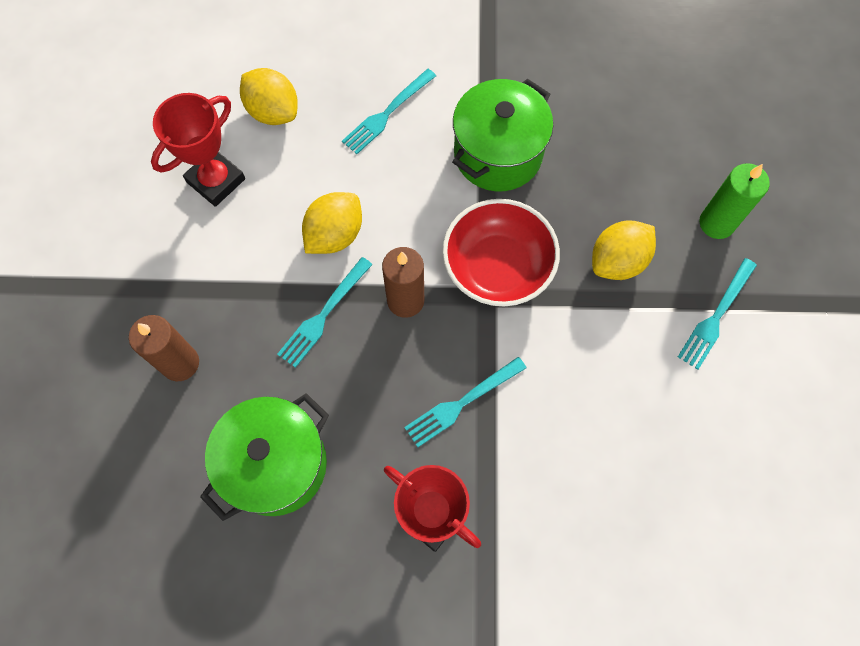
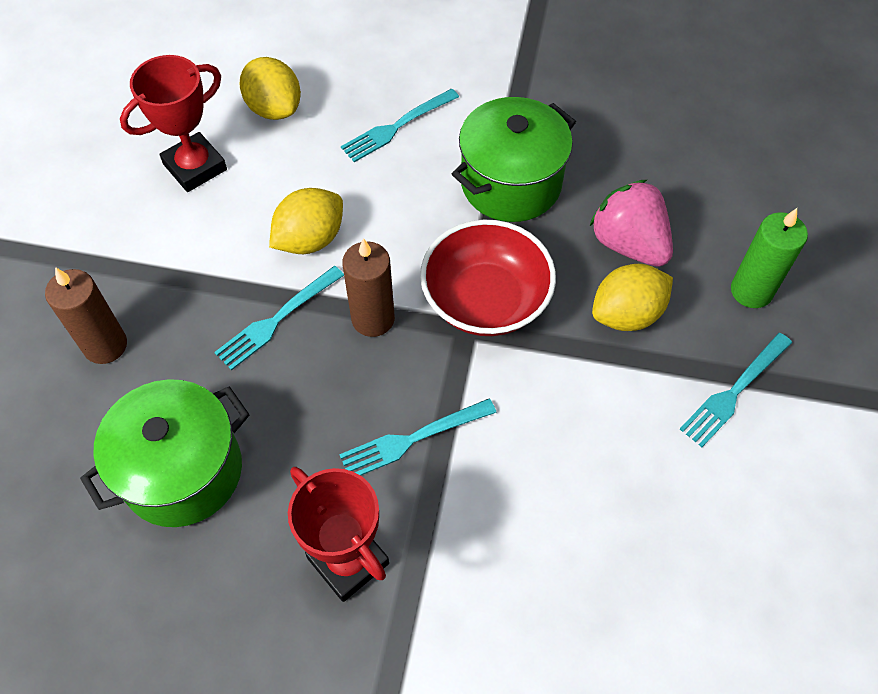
camera: 10 degrees right, 10 degrees down
none -> pink strawberry [589,180,673,267]

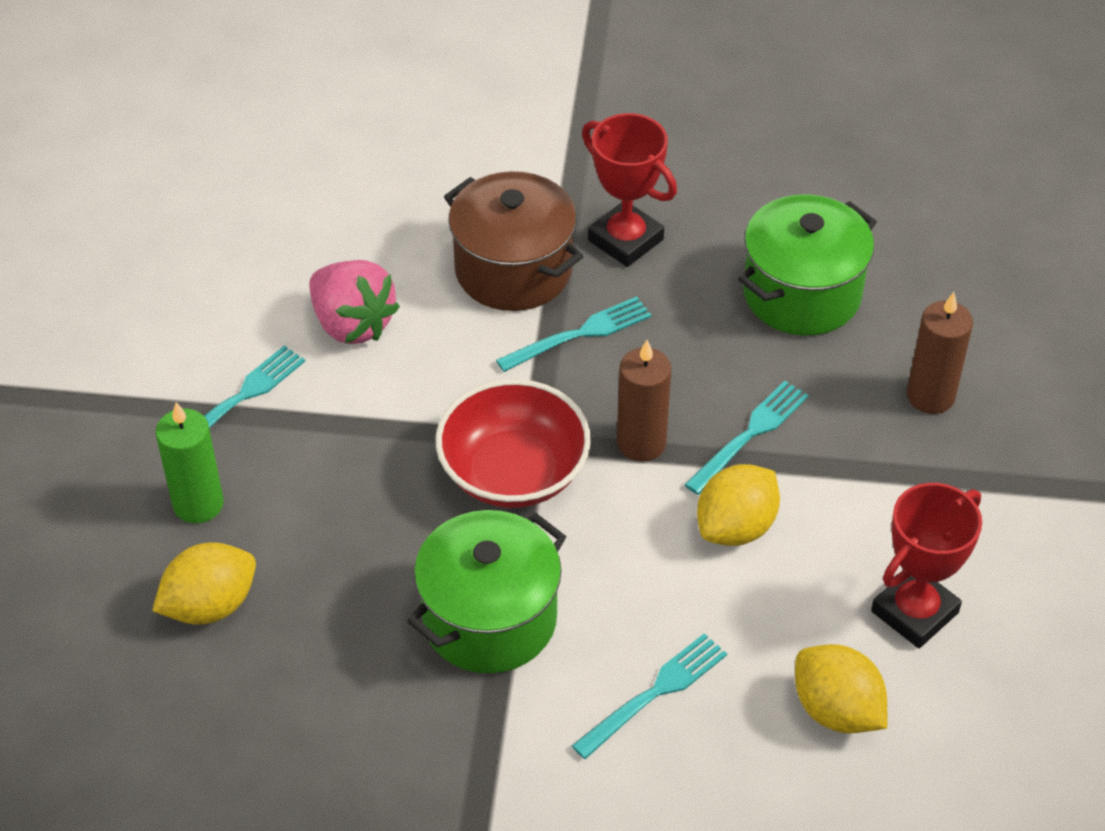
camera: 175 degrees right, 10 degrees down
pink strawberry [589,180,673,267] -> pink strawberry moved to [309,260,400,344]
yellow lemon [592,264,673,331] -> yellow lemon moved to [152,542,256,625]
none -> brown pot [444,171,583,311]

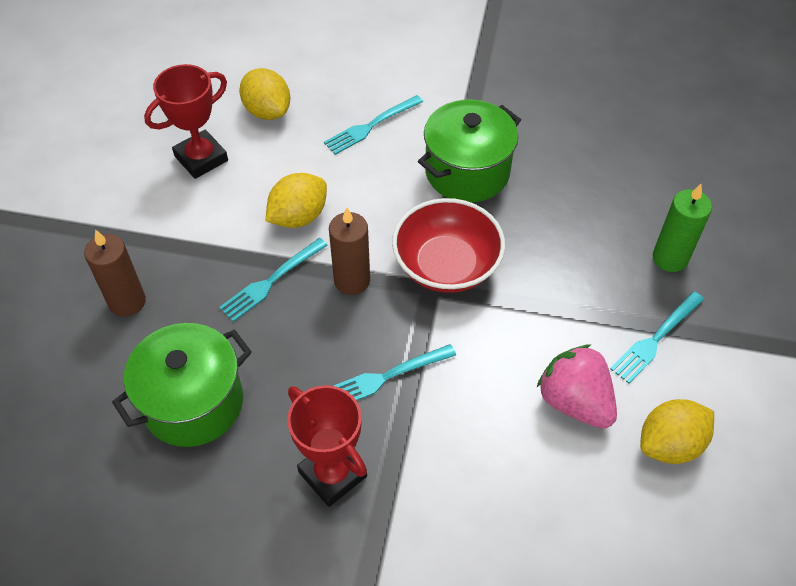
camera: 175 degrees left, 5 degrees up
yellow lemon [152,542,256,625] -> yellow lemon moved to [640,399,714,464]
brown pot [444,171,583,311] -> none

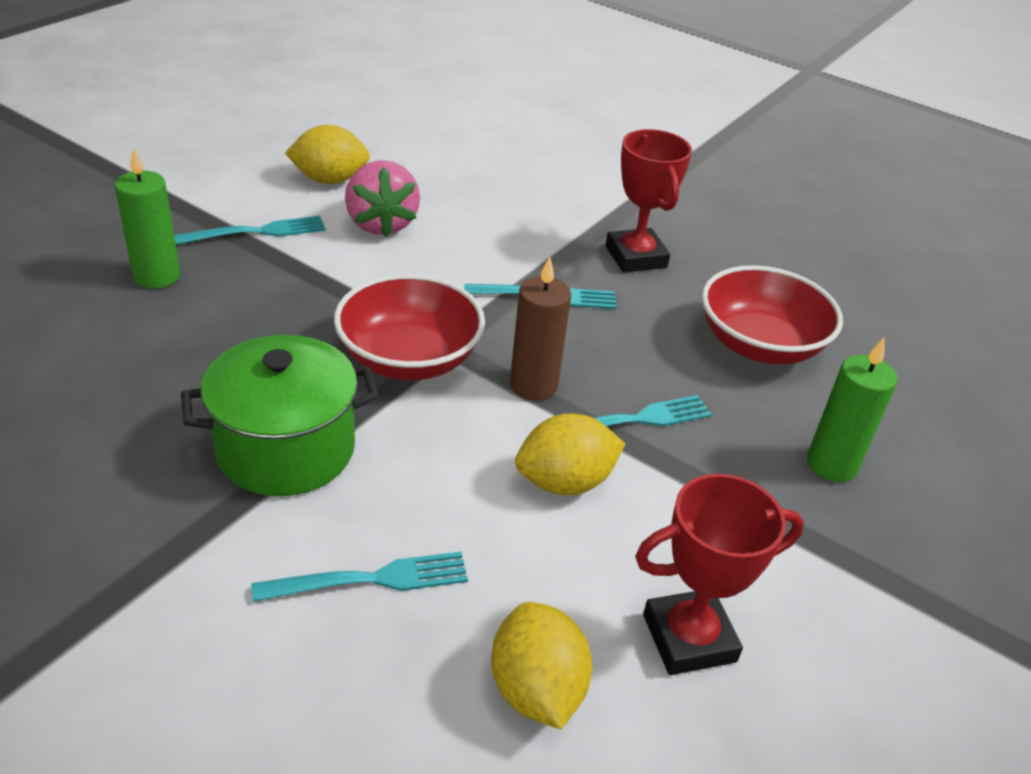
camera: 160 degrees left, 15 degrees down
brown candle [84,229,146,317] -> green candle [807,338,897,482]
green pot [112,323,252,447] -> red bowl [702,265,843,364]

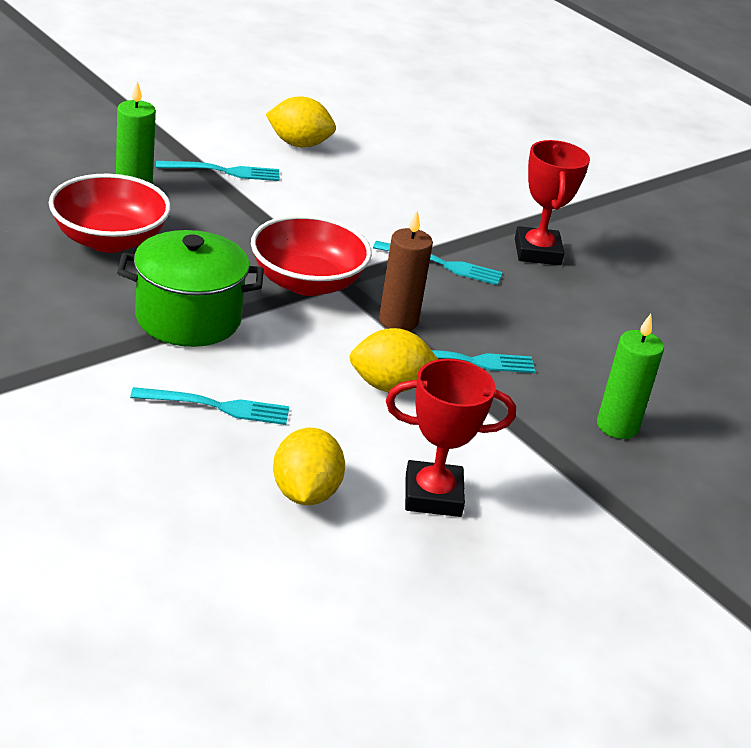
camera: 15 degrees right, 5 degrees down
pink strawberry [345,160,420,237] -> none
red bowl [702,265,843,364] -> red bowl moved to [49,174,171,253]

